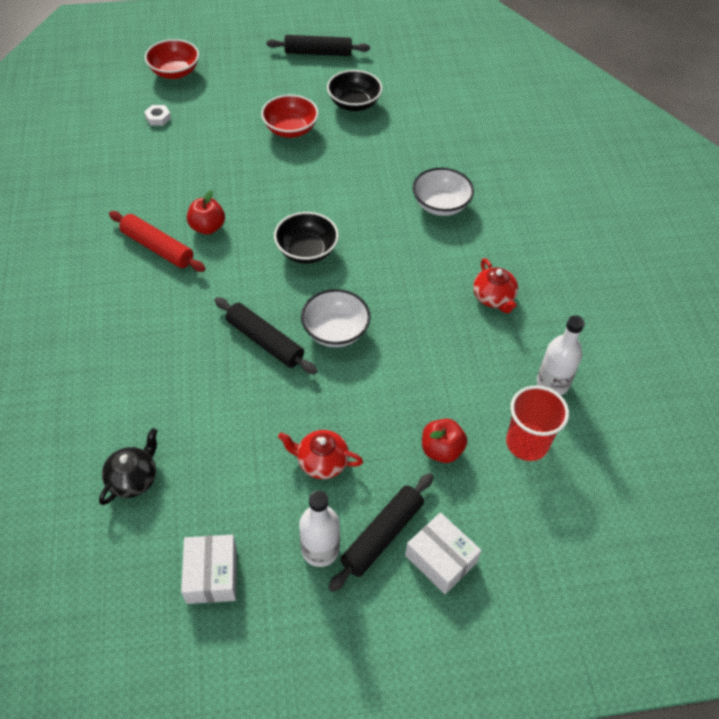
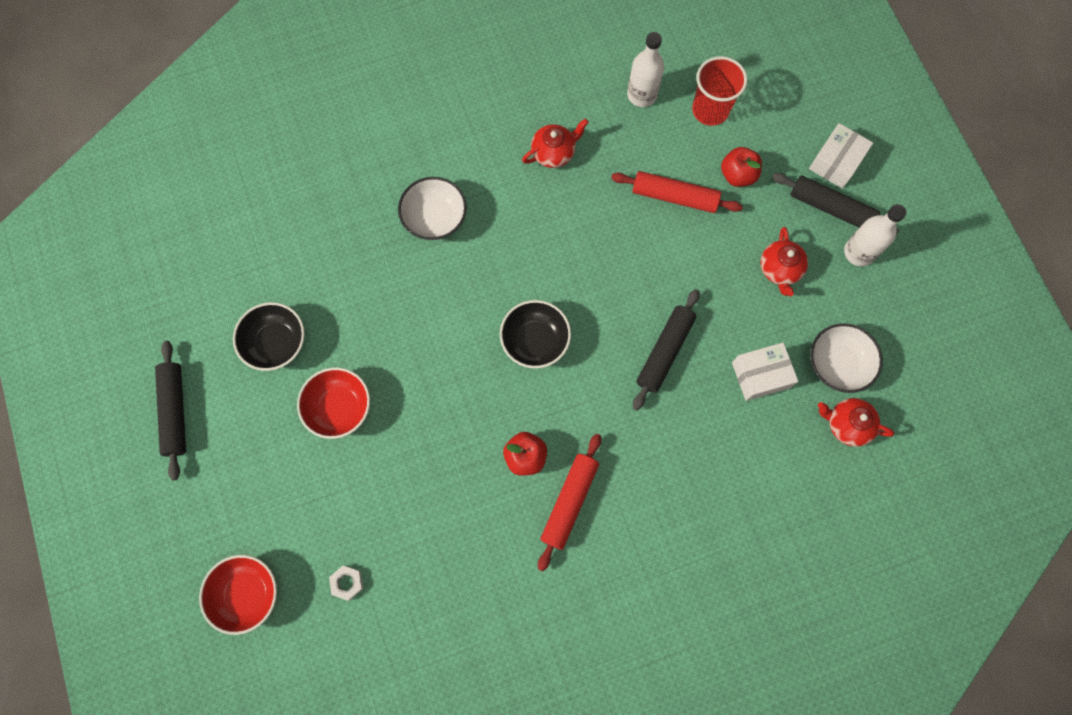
camera: 100 degrees left, 20 degrees up
black teapot [99,428,158,505] -> red teapot [818,398,894,447]
white box [181,535,237,604] -> white box moved to [732,343,798,401]
white bowl [301,289,370,347] -> white bowl moved to [810,323,883,393]
none -> red rolling pin [611,171,743,213]

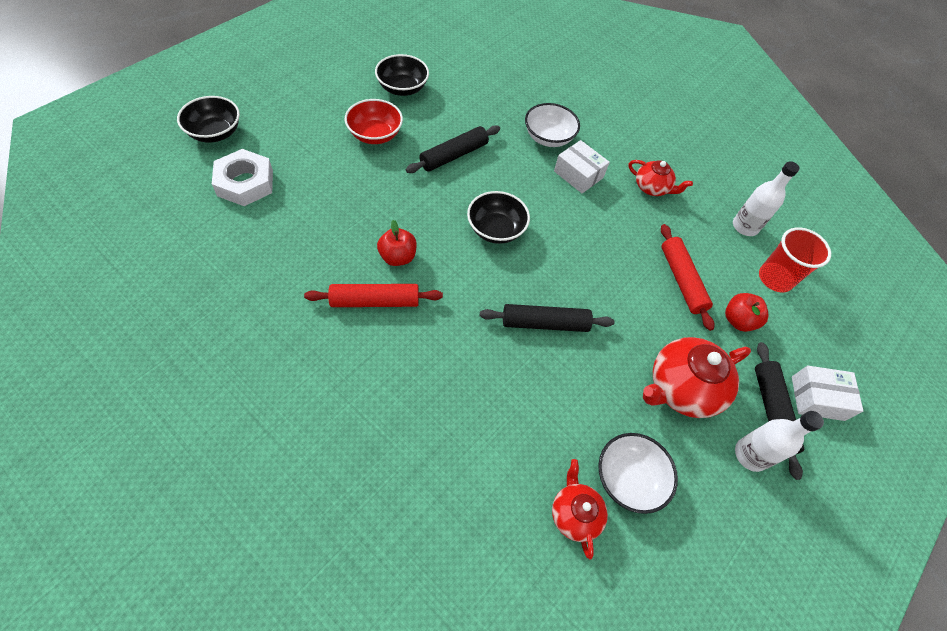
camera: 55 degrees right, 15 degrees down
black rolling pin [155,341,186,481] -> black rolling pin moved to [406,125,500,173]
red bowl [199,555,277,635] -> black bowl [177,96,240,143]
white nut [329,565,363,601] -> white nut [212,149,273,206], size x2.15
white box [732,343,798,401] -> white box moved to [554,140,610,194]
red teapot [760,227,808,296] -> red teapot [643,337,751,418], size x1.70

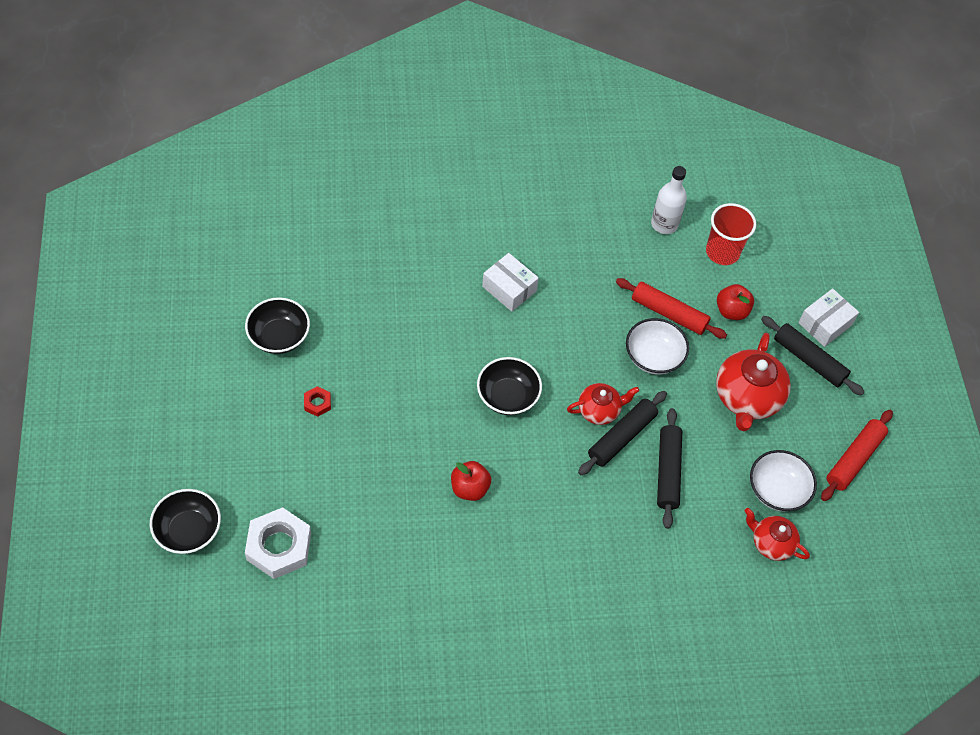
camera: 45 degrees left, 0 degrees up
red rolling pin [304,284,443,307] -> red rolling pin moved to [821,410,893,501]
red bowl [345,99,403,144] -> red nut [304,386,331,417]
black rolling pin [406,125,500,173] -> black rolling pin moved to [657,408,682,529]
white bowl [525,103,580,147] -> white bowl moved to [626,318,689,374]
white box [554,140,610,194] -> white box turned 45 degrees clockwise [482,253,539,312]
red teapot [628,160,693,196] -> red teapot moved to [567,383,639,425]
white bottle [735,411,824,472] -> none

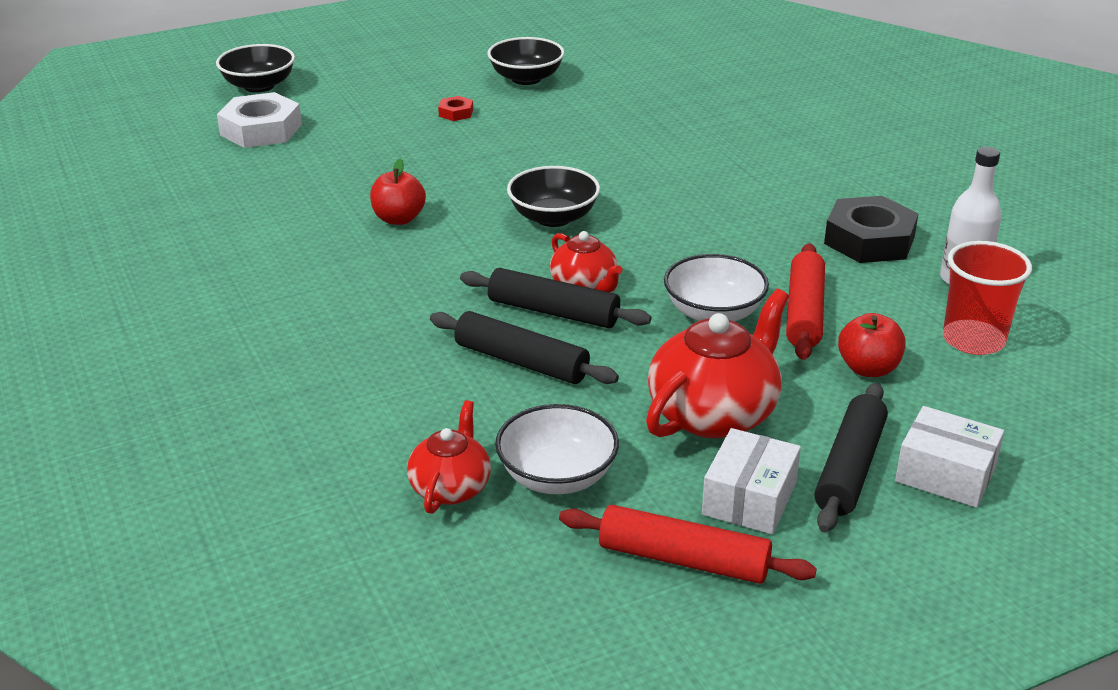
camera: 75 degrees right, 25 degrees down
white box [482,253,539,312] -> white box moved to [702,428,801,534]
black rolling pin [657,408,682,529] -> black rolling pin turned 45 degrees clockwise [430,311,619,384]
red teapot [716,333,791,431] -> red teapot turned 135 degrees clockwise [646,289,789,438]
none -> black nut [824,196,919,263]

